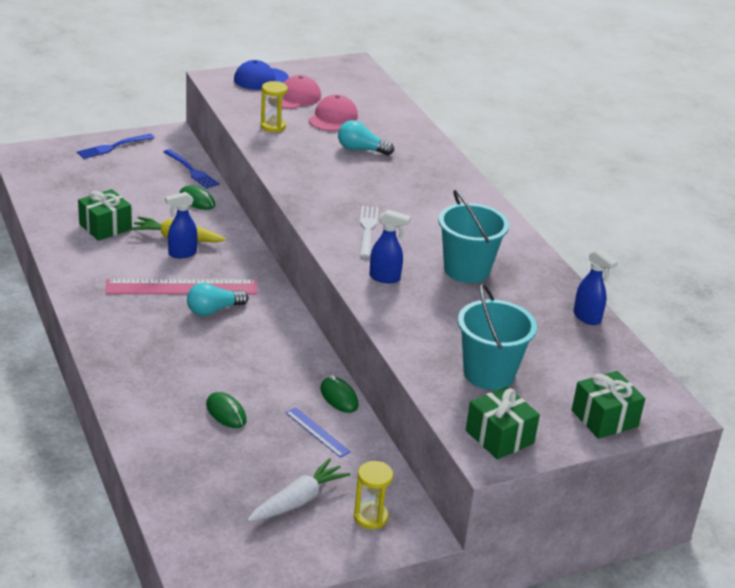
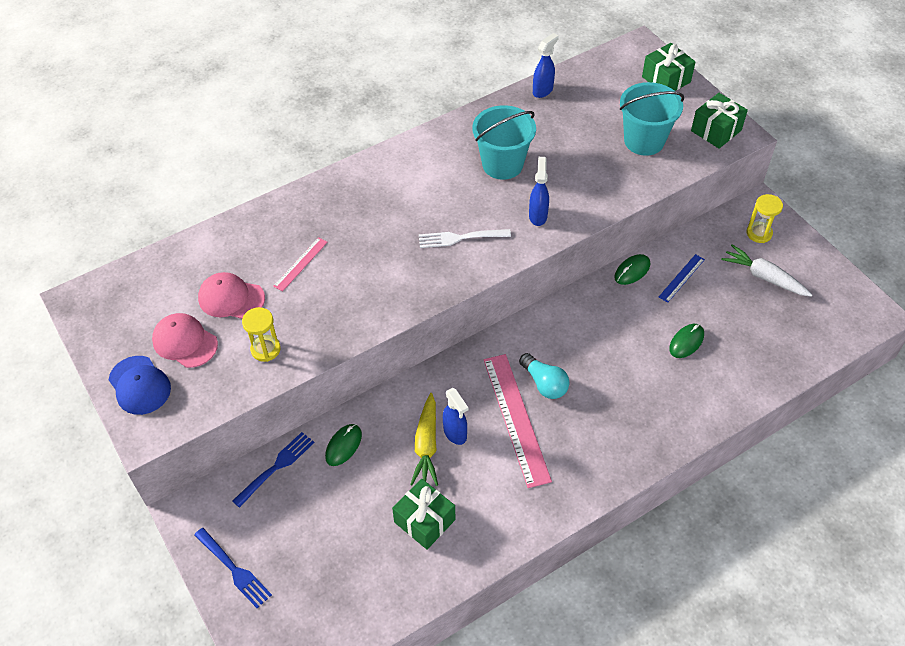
camera: 95 degrees left, 20 degrees up
turquoise light bulb [338,120,394,155] -> pink ruler [273,237,328,292]

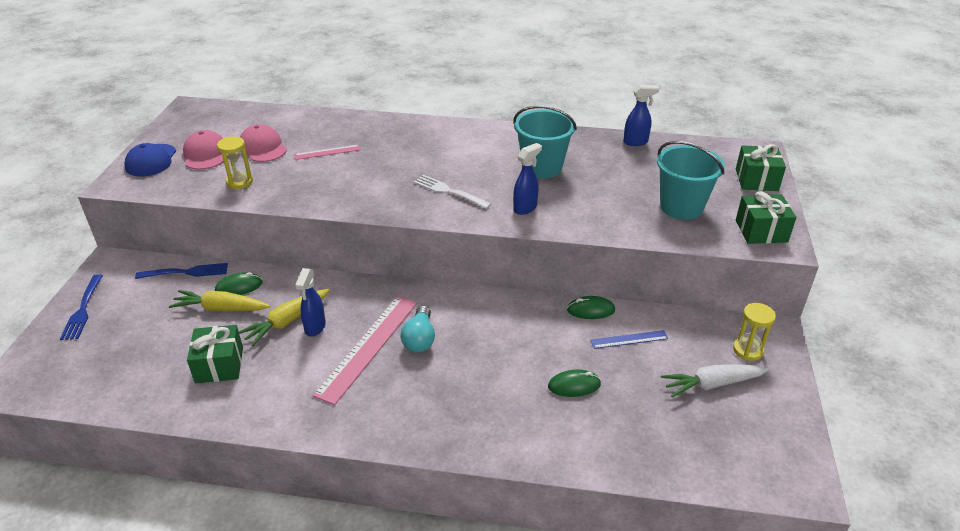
camera: 40 degrees right, 15 degrees down
white carrot [721,244,812,297] -> white carrot turned 90 degrees counterclockwise [661,364,770,398]
none -> yellow carrot [169,290,270,311]

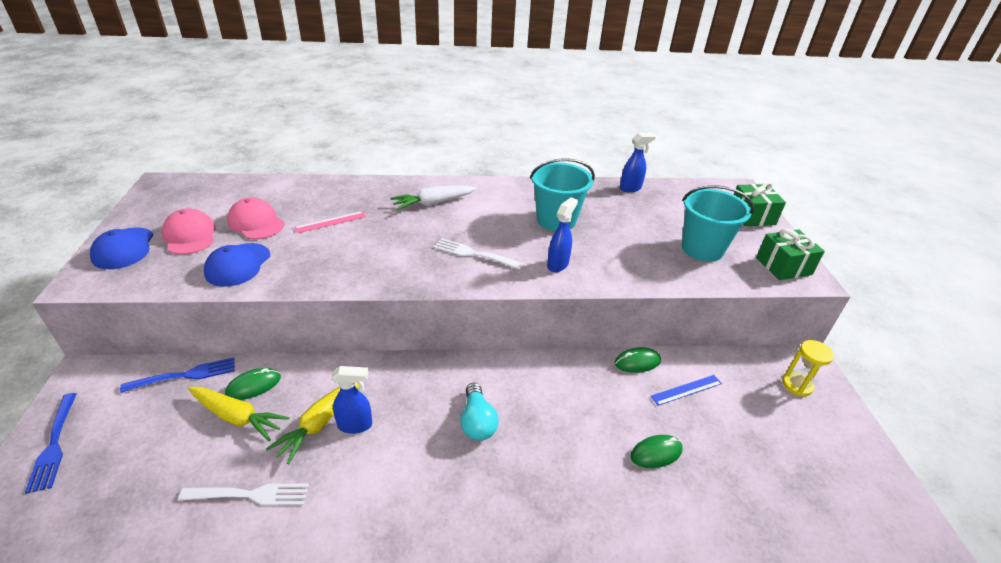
camera: 15 degrees left, 0 degrees up
yellow carrot [169,290,270,311] -> yellow carrot turned 150 degrees counterclockwise [188,387,289,441]
green gift [187,325,243,383] -> white fork [178,484,309,506]
yellow hourglass [217,136,253,189] -> blue cap [204,243,270,287]
blue spray bottle [295,268,326,336] -> blue spray bottle turned 90 degrees counterclockwise [332,366,372,434]
pink ruler [313,296,417,405] -> none
white carrot [661,364,770,398] -> white carrot moved to [390,185,477,210]

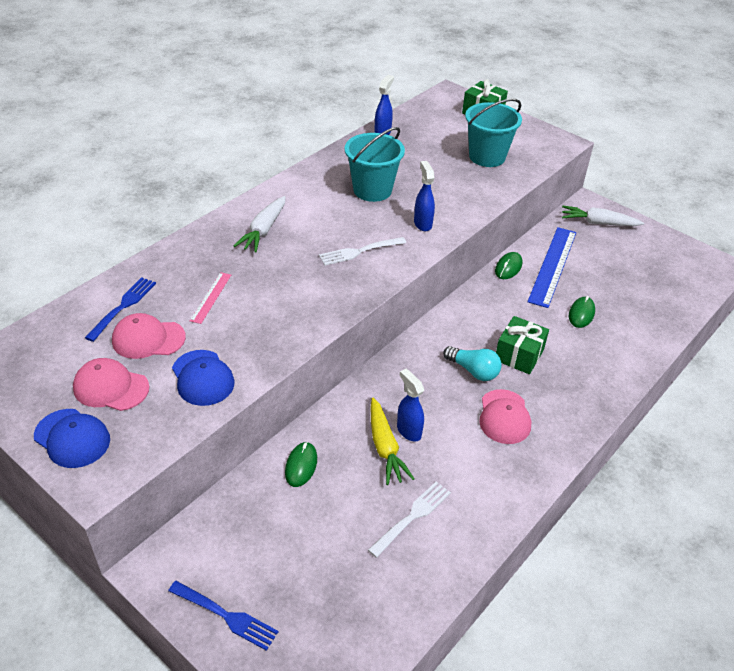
camera: 45 degrees left, 5 degrees up
blue fork [120,357,235,393] -> blue fork moved to [85,277,156,342]
yellow carrot [188,387,289,441] -> none
blue spray bottle [332,366,372,434] -> blue spray bottle turned 75 degrees counterclockwise [397,369,424,442]
blue ruler [651,375,722,406] -> blue ruler [527,227,576,308], size x2.00
green gift [756,228,825,280] -> green gift moved to [496,316,549,374]
yellow hourglass [782,340,834,396] -> white carrot [562,206,644,226]
none -> pink cap [479,389,531,444]

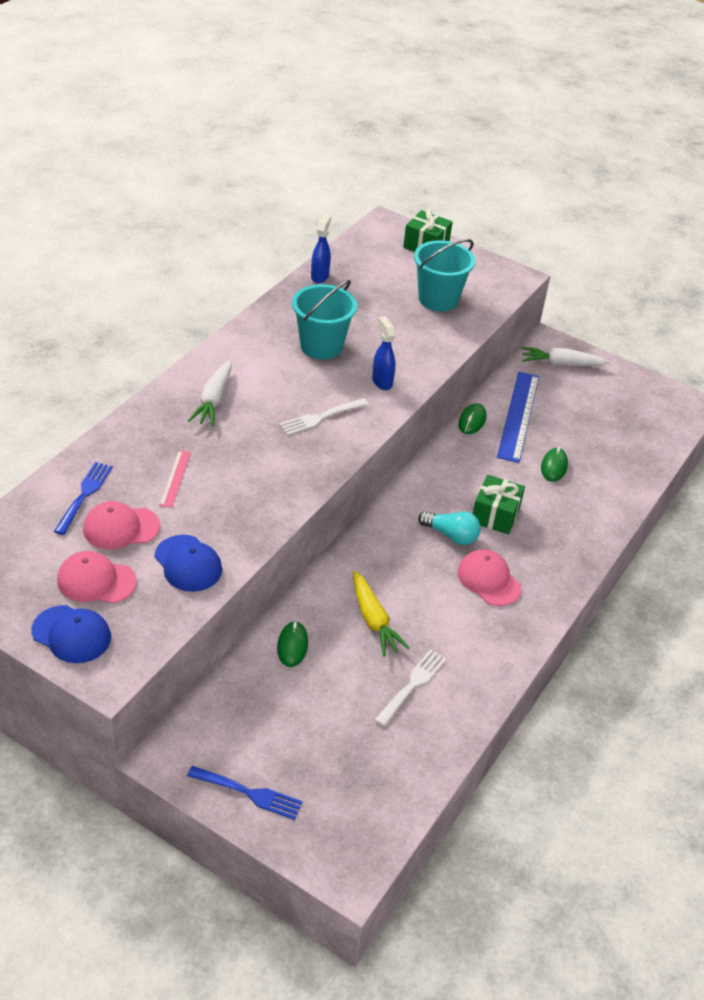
camera: 10 degrees left, 0 degrees up
blue spray bottle [397,369,424,442] -> none
pink cap [479,389,531,444] -> pink cap turned 150 degrees clockwise [458,549,522,606]

